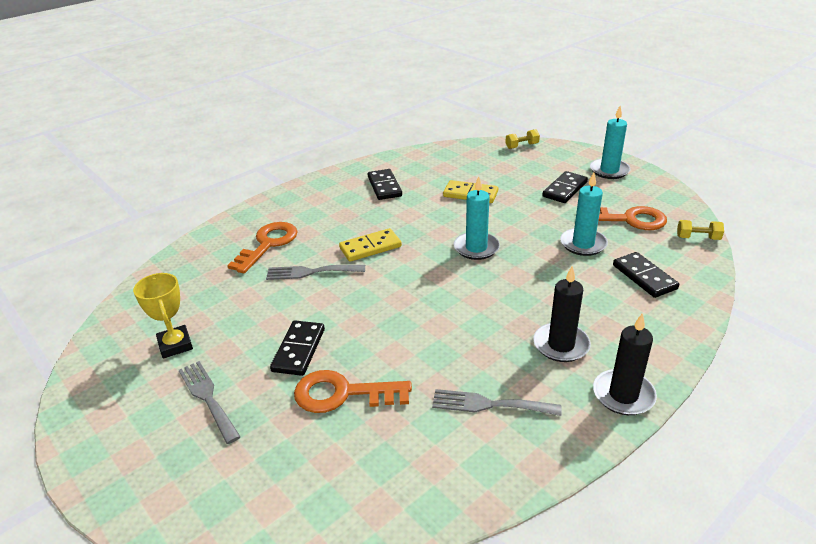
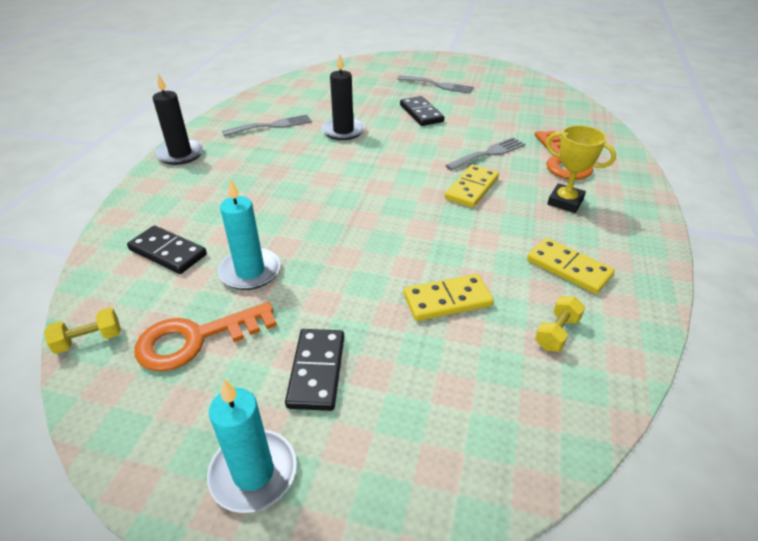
camera: 145 degrees right, 5 degrees up
yellow trophy [133,273,193,359] -> yellow trophy moved to [546,125,616,213]
orange key [294,370,412,413] -> none
black domino [368,169,402,200] -> yellow domino [527,238,615,294]
turquoise candle [453,176,500,260] -> none
yellow dumbbell [505,129,540,149] -> yellow dumbbell moved to [535,296,585,352]
black candle [533,266,591,362] -> black candle moved to [321,54,365,140]

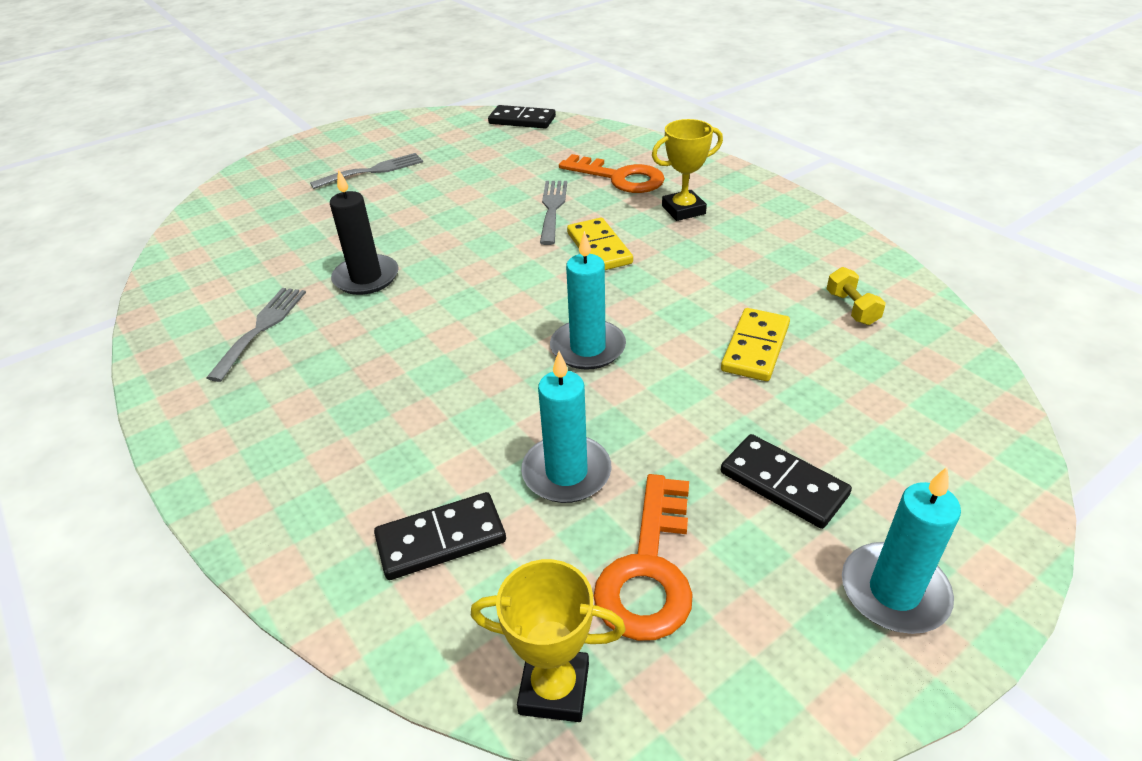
camera: 50 degrees left, 0 degrees up
yellow dumbbell [44,308,121,354] -> yellow trophy [471,559,626,722]
black candle [153,73,204,165] -> none
black domino [400,96,444,126] -> black domino moved to [488,105,556,129]
yellow domino [527,238,615,294] -> none
none -> turquoise candle [550,231,626,370]

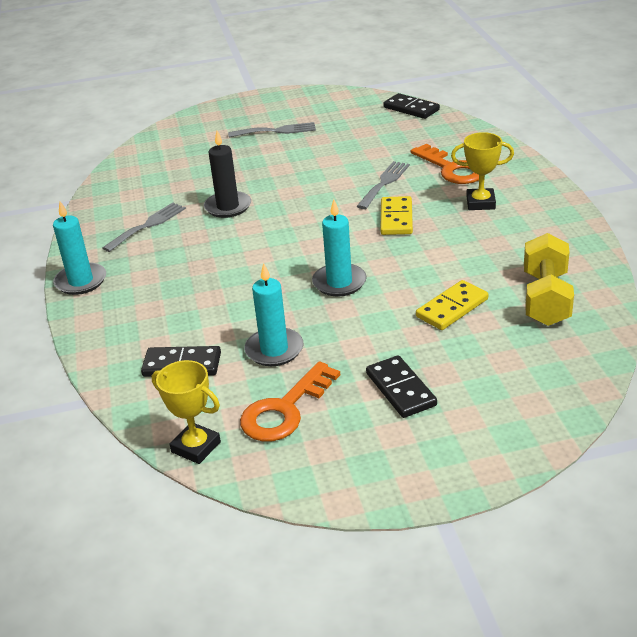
camera: 25 degrees right, 5 degrees down
yellow dumbbell [827,267,886,325] -> yellow dumbbell [524,233,574,326], size x1.99
turquoise candle [842,467,961,634] -> turquoise candle moved to [53,201,106,295]

